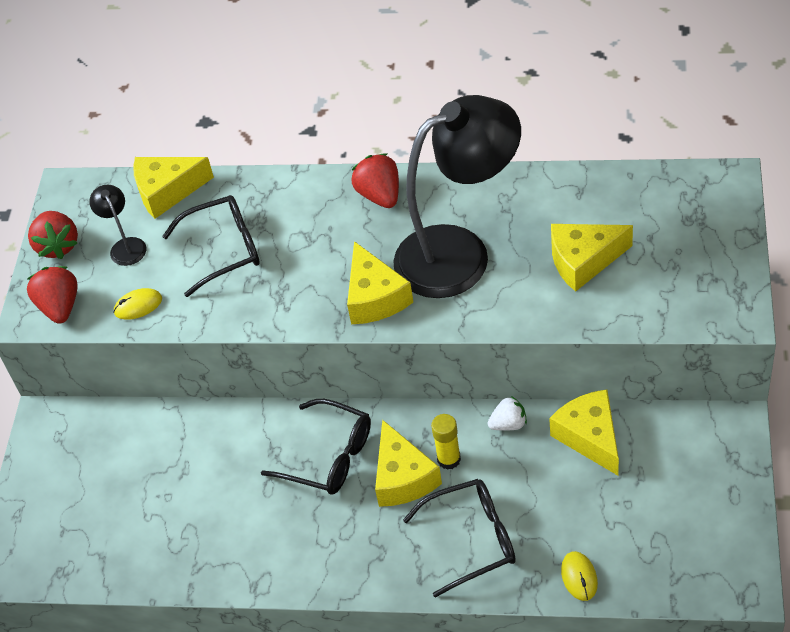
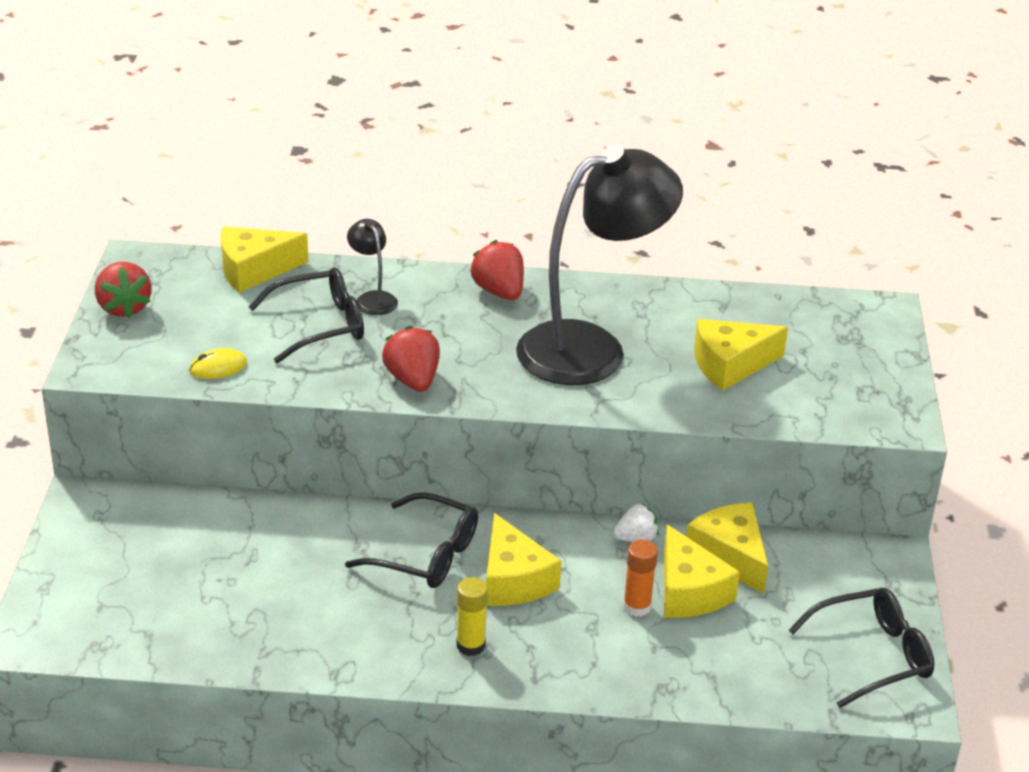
camera: 10 degrees left, 15 degrees down
red strawberry [27,266,77,324] -> red strawberry moved to [382,326,440,392]
black lamp [89,185,147,266] -> black lamp moved to [347,219,398,315]
yellow cheese [347,241,413,324] -> yellow cheese moved to [664,524,740,618]
black glasses [403,479,516,598] -> black glasses moved to [788,588,934,708]
yellow glue stick [431,414,461,470] -> yellow glue stick moved to [457,577,488,656]
yellow mouse [561,551,598,601] -> none
none -> orange glue stick [623,540,658,617]

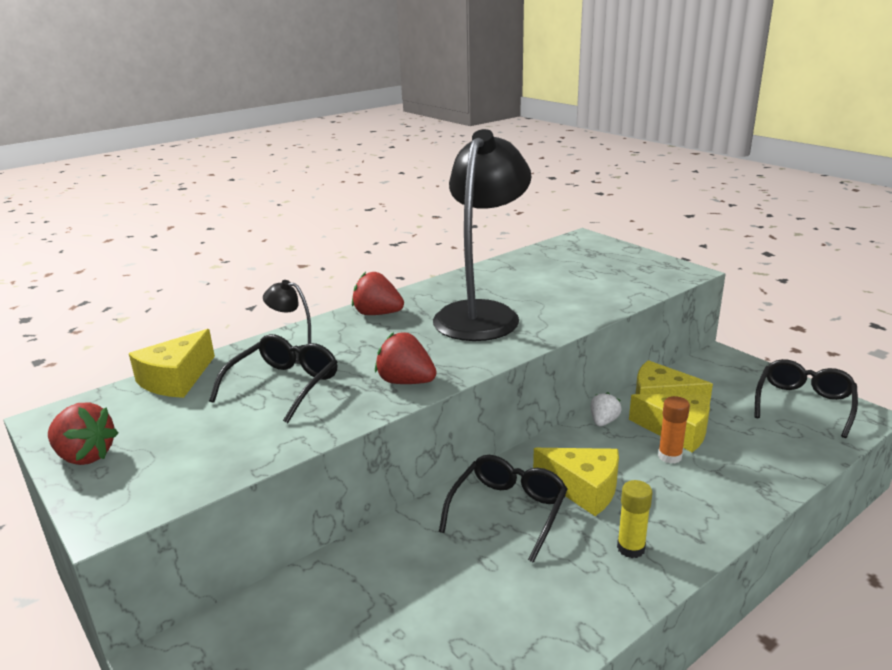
camera: 40 degrees left, 10 degrees down
yellow mouse [189,348,247,379] -> none
black glasses [345,492,478,588] -> black glasses turned 45 degrees counterclockwise [439,455,567,563]
yellow cheese [694,319,788,391] -> none

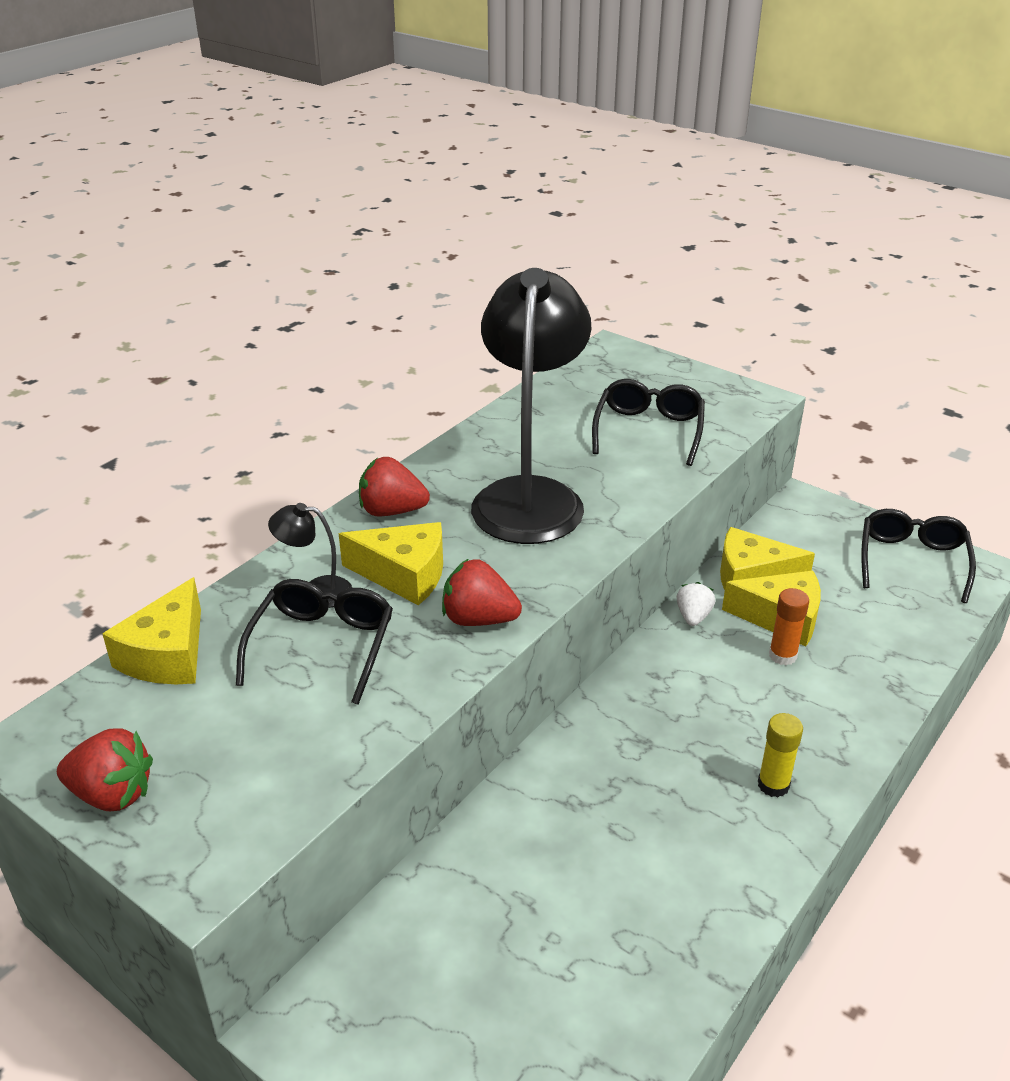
camera: 15 degrees left, 10 degrees up
black glasses [439,455,567,563] -> black glasses moved to [592,379,705,466]
yellow cheese [533,448,619,516] -> yellow cheese moved to [339,522,443,606]

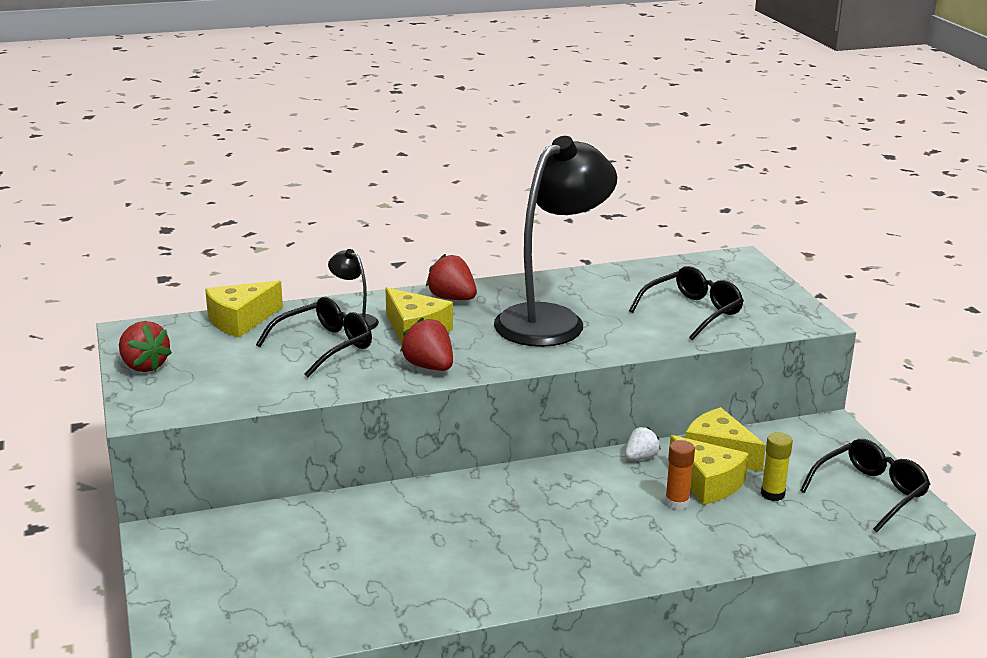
camera: 35 degrees right, 10 degrees down
yellow glue stick [758,713,803,798] -> yellow glue stick moved to [761,432,793,501]

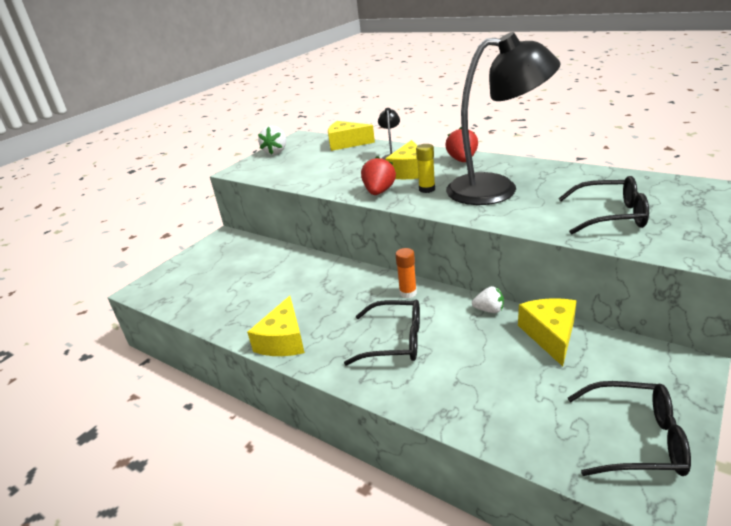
camera: 55 degrees right, 5 degrees up
red strawberry [119,321,172,372] -> white strawberry [258,126,286,155]
black glasses [256,297,372,377] -> black glasses moved to [344,300,420,366]
orange glue stick [665,440,695,510] -> orange glue stick moved to [395,248,417,298]
yellow cheese [668,435,749,505] -> yellow cheese moved to [247,296,305,356]
yellow glue stick [761,432,793,501] -> yellow glue stick moved to [416,144,435,193]

